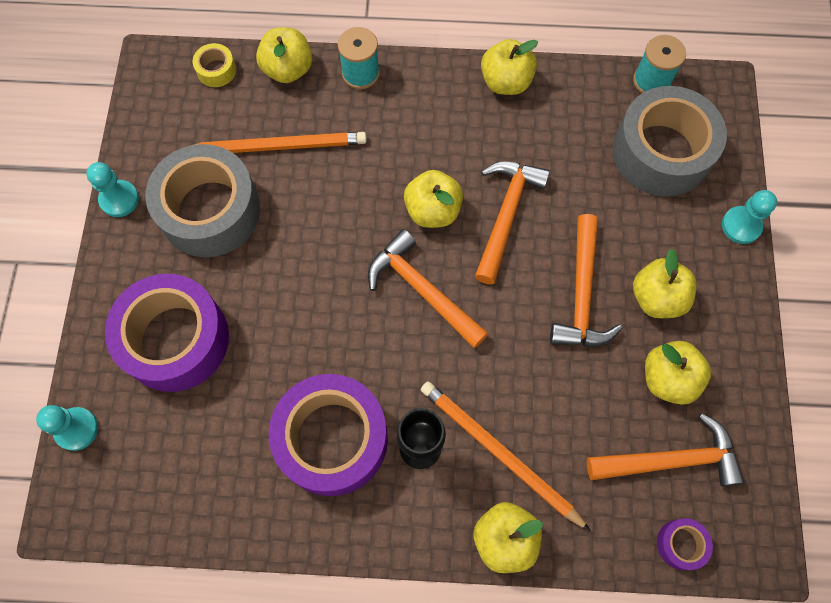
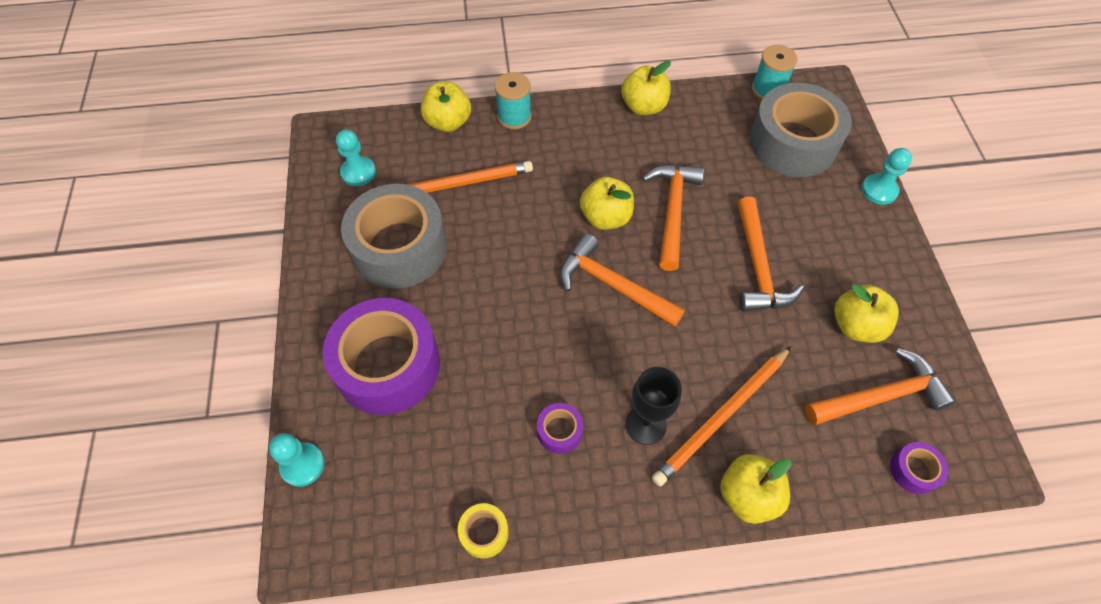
camera: 10 degrees left, 10 degrees down
turquoise pawn [86,162,139,217] -> turquoise pawn moved to [336,130,376,186]
yellow tape [193,43,236,87] -> yellow tape moved to [458,503,509,558]
purple tape [269,374,388,496] -> purple tape [537,403,583,454], size x0.42
orange pencil [421,382,591,531] -> orange pencil turned 75 degrees counterclockwise [652,346,791,487]
yellow apple [633,249,697,318] -> none

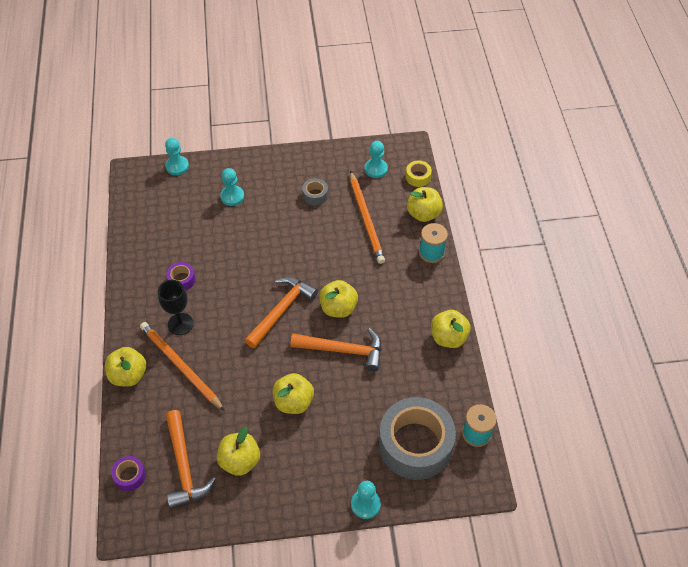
camera: 90 degrees right, 5 degrees down
purple tape [323,298,440,415] -> turquoise pawn [220,168,244,206]
grey tape [341,184,447,289] -> grey tape [302,178,328,205], size x0.42
yellow tape [458,503,509,558] -> yellow tape moved to [406,161,432,187]
orange hammer [737,196,804,312] -> yellow apple [273,373,314,414]

